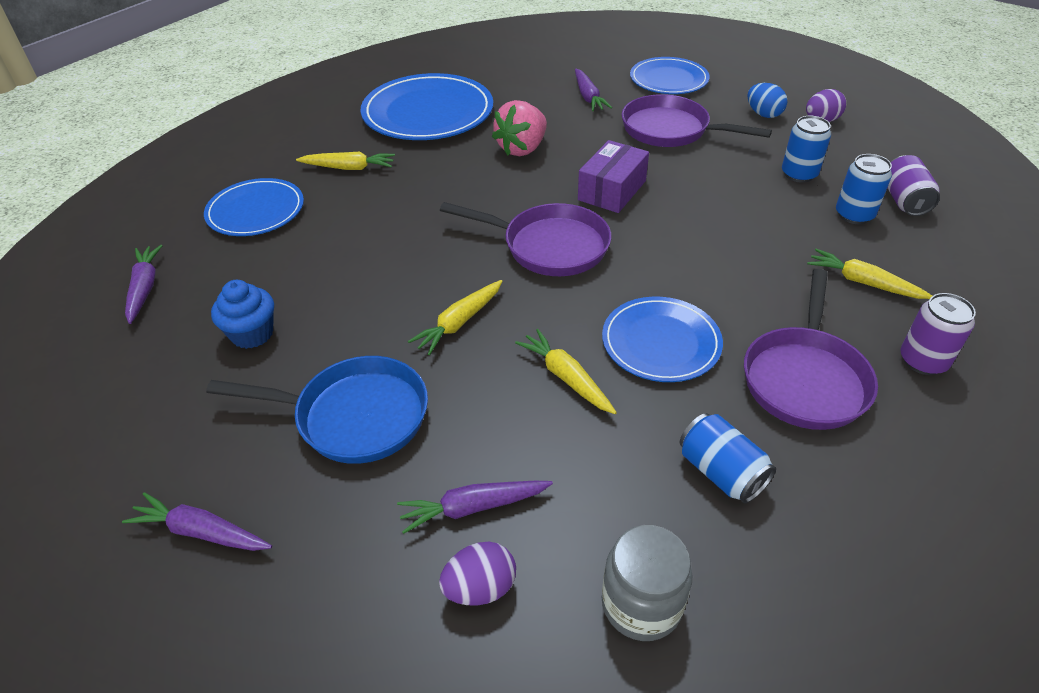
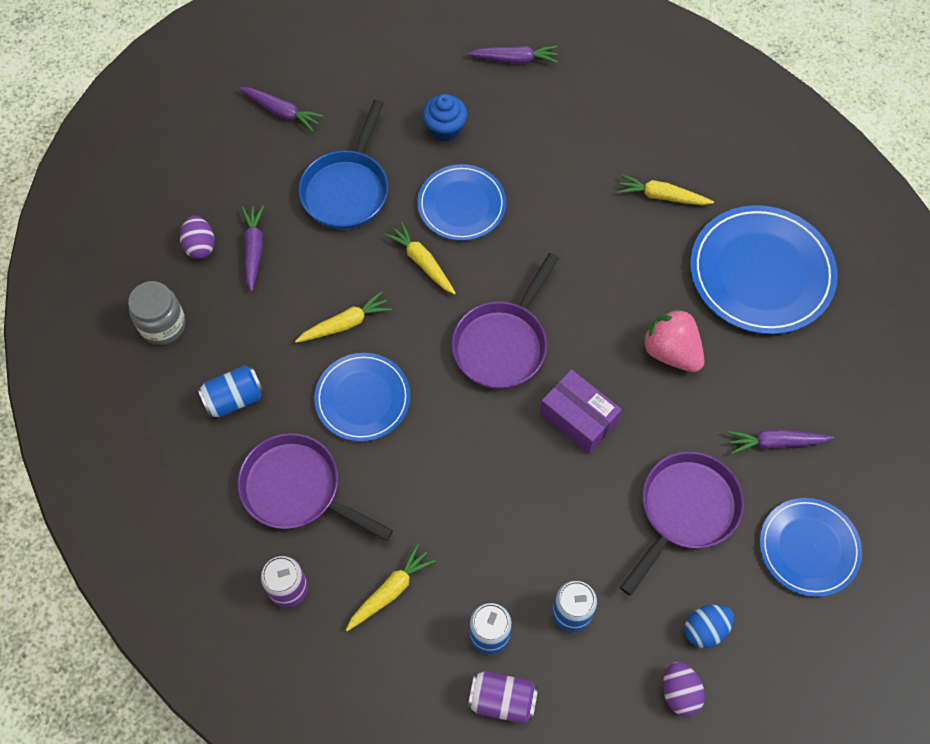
camera: 100 degrees right, 20 degrees up
purple carrot [122,492,272,551] -> purple carrot turned 90 degrees clockwise [239,87,324,131]
blue plate [204,178,304,236] -> blue plate moved to [417,164,506,241]
yellow carrot [296,152,395,170] -> yellow carrot turned 90 degrees clockwise [617,174,714,205]

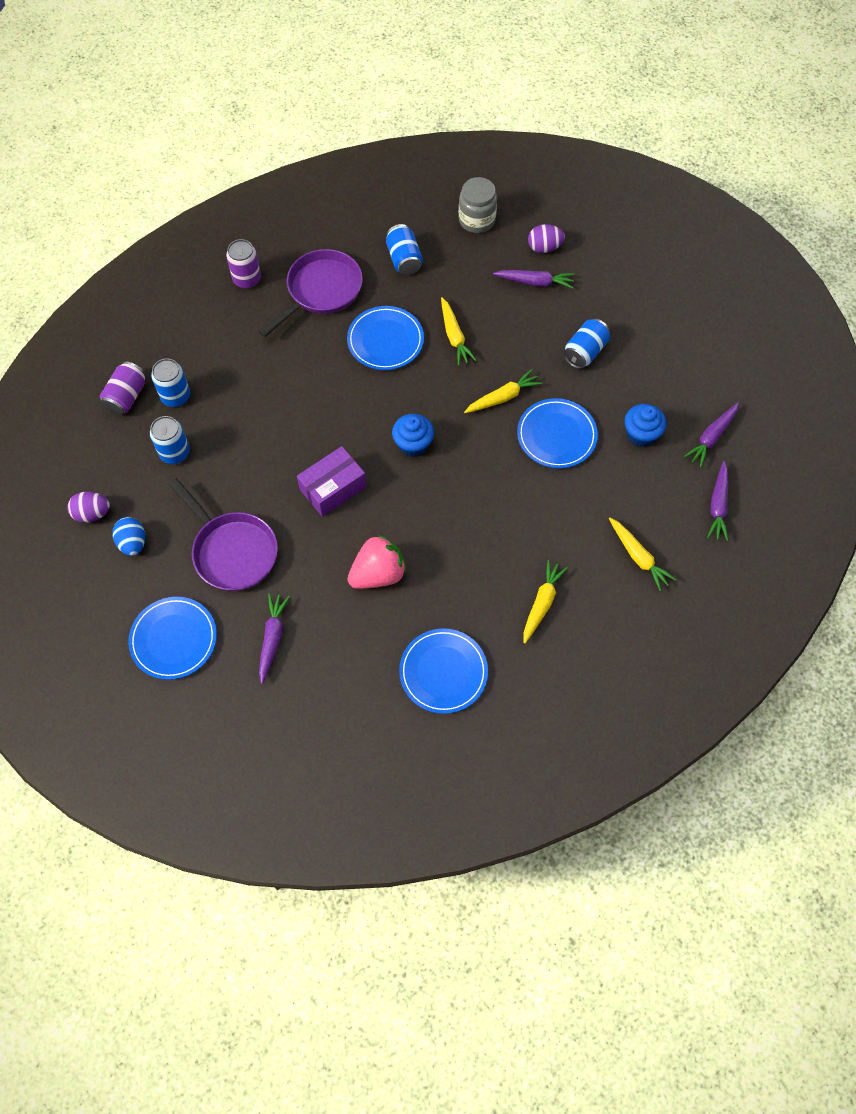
camera: 100 degrees right, 0 degrees up
purple carrot [239,87,324,131] -> purple carrot moved to [684,402,739,468]
blue pan [298,100,388,229] -> blue can [563,319,610,369]
yellow carrot [346,543,435,631] -> yellow carrot moved to [609,518,677,591]
purple pan [452,253,559,389] -> blue cupcake [392,414,434,457]
blue plate [690,205,838,334] -> blue plate [399,628,488,714], size x0.63

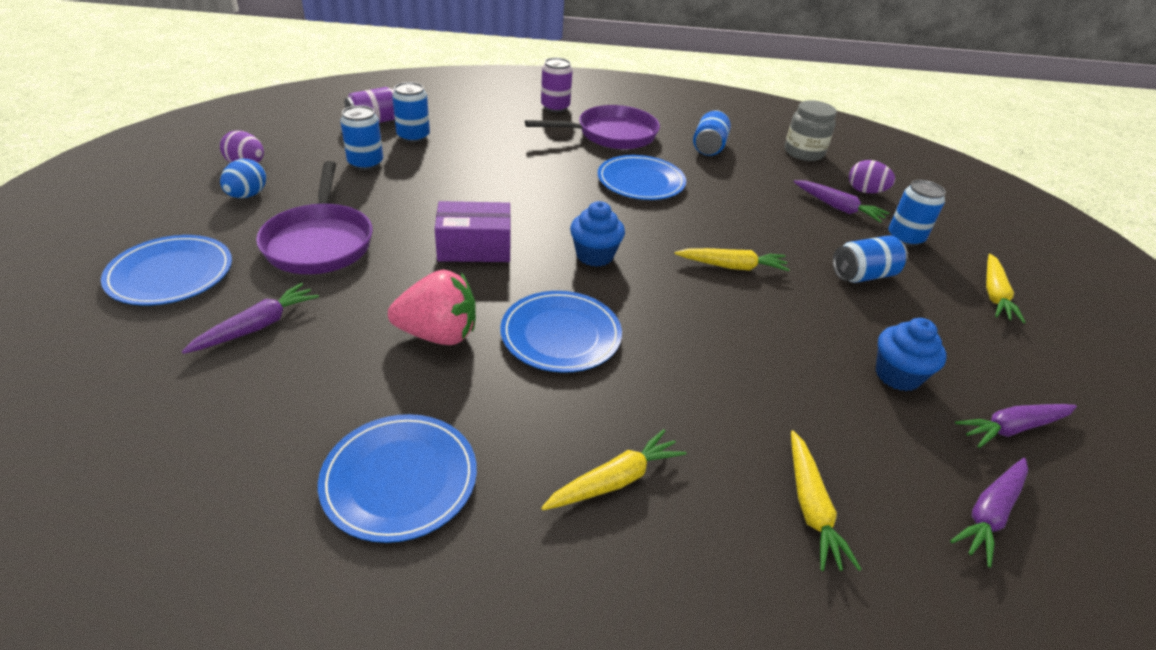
camera: 30 degrees right, 25 degrees down
yellow carrot [441,297,477,366] -> yellow carrot moved to [986,254,1025,323]
blue plate [517,398,598,468] -> blue plate moved to [500,291,622,373]
none -> blue can [888,180,946,247]

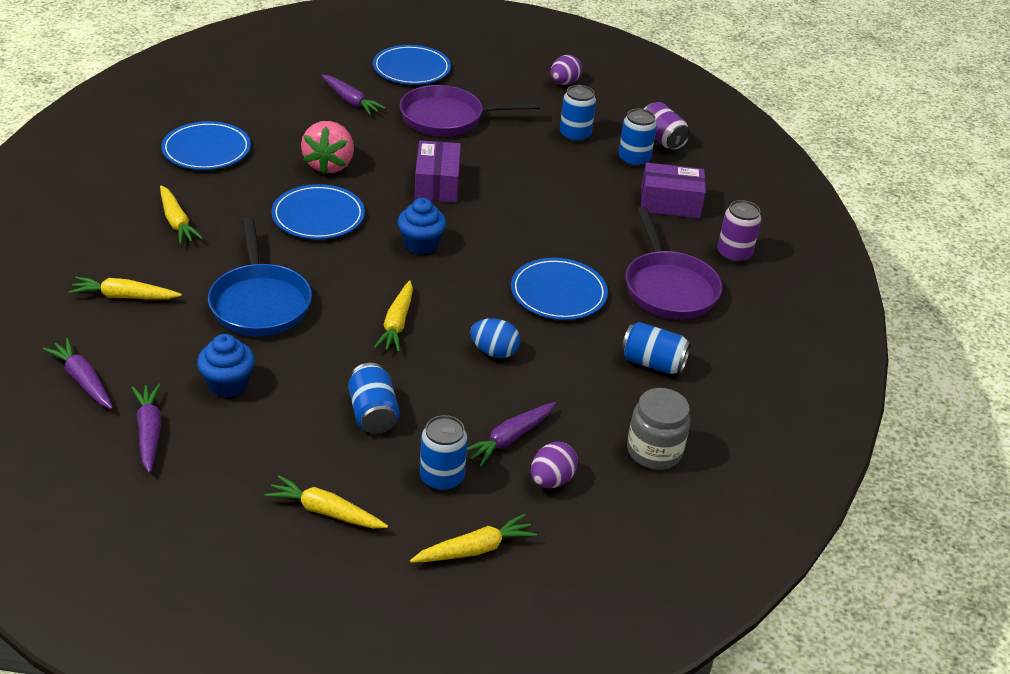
camera: 95 degrees right, 0 degrees up
blue egg [220,159,266,198] -> blue egg moved to [470,318,520,358]
none -> blue pan [208,217,312,336]
none -> yellow carrot [410,513,537,563]
none -> purple box [641,163,706,218]

